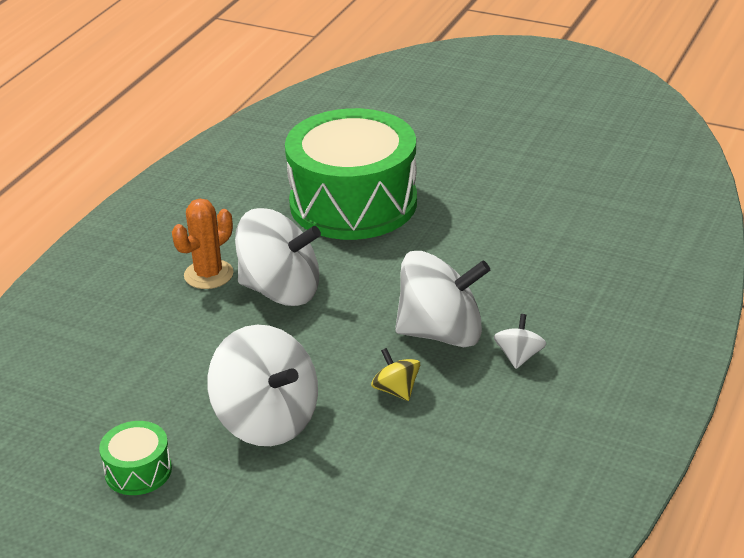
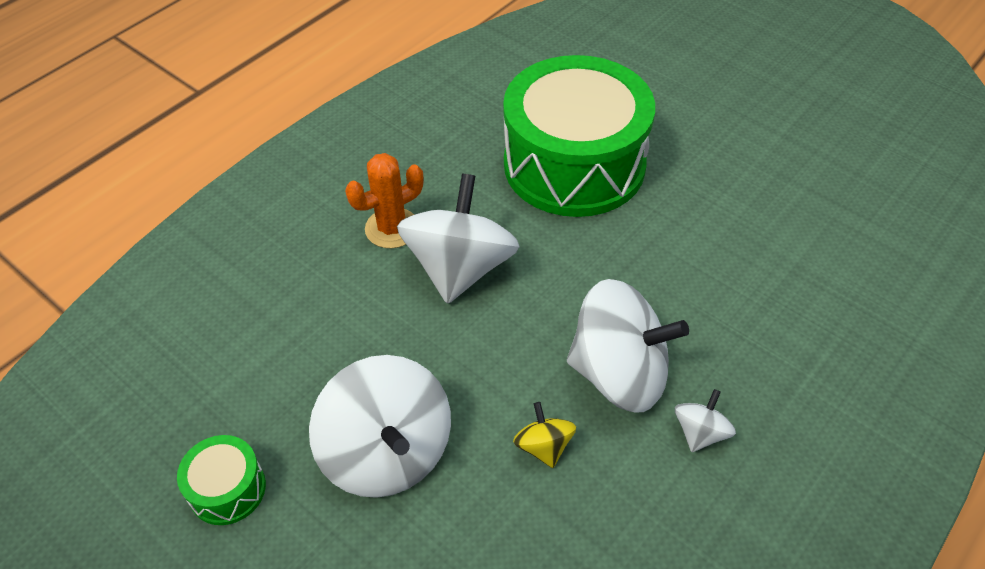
camera: 15 degrees right, 15 degrees up
white spinning top [235,208,321,306] -> white spinning top turned 105 degrees counterclockwise [397,174,520,304]

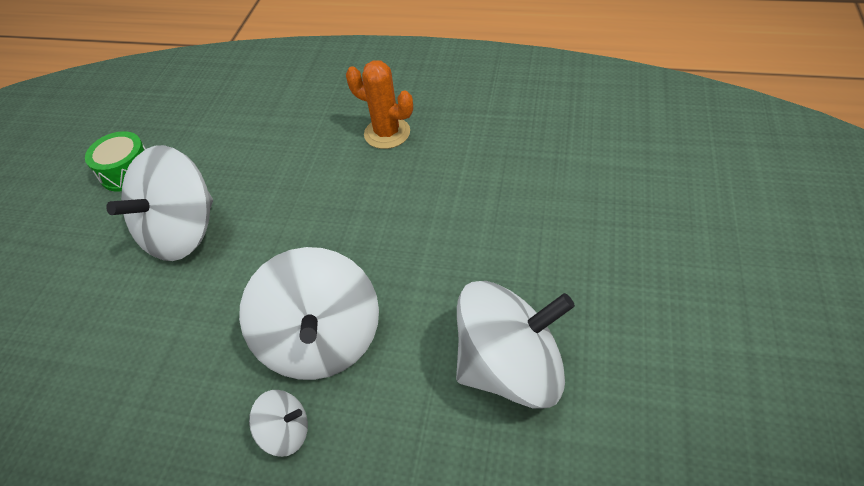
camera: 65 degrees right, 0 degrees up
white spinning top [397,174,520,304] -> white spinning top moved to [456,281,575,409]
green drum [503,55,655,217] -> none
yellow spinning top [513,402,576,468] -> none

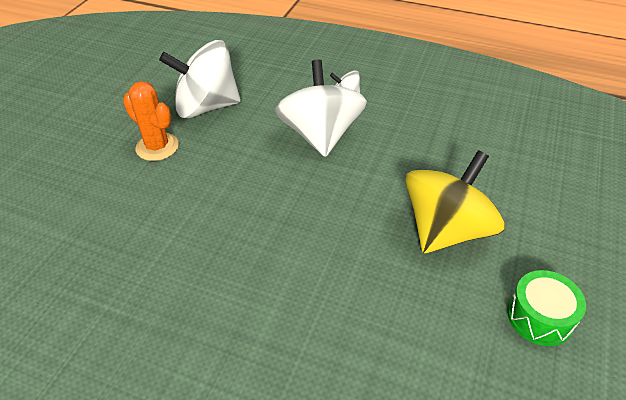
camera: 175 degrees left, 5 degrees down
white spinning top [106,145,213,261] -> yellow spinning top [405,150,505,253]
orange cactus [346,60,413,149] -> orange cactus moved to [123,81,179,161]

